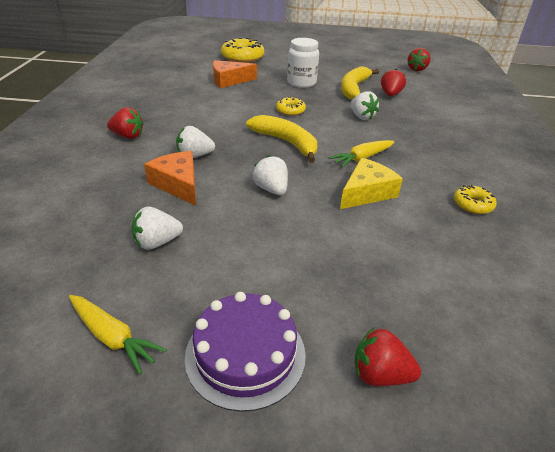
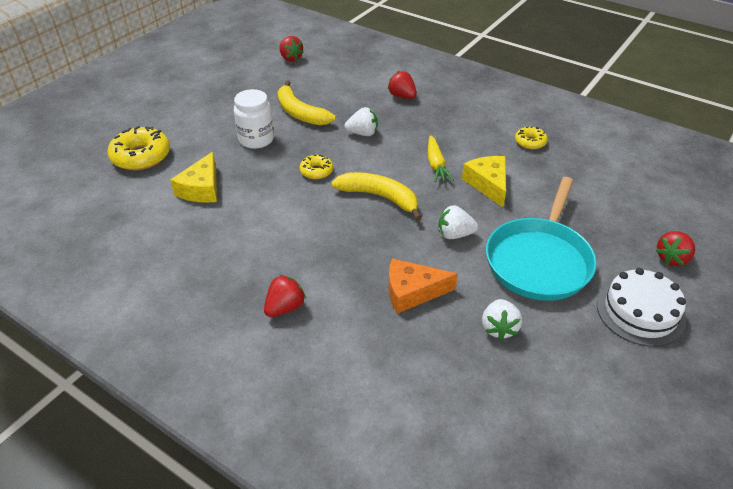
camera: 60 degrees left, 5 degrees up
yellow carrot [69,295,167,375] -> none
white strawberry [176,126,215,158] -> none
purple cake [185,292,306,412] -> white cake [597,268,686,347]
orange cheese [213,60,257,88] -> yellow cheese [170,151,217,203]
yellow banana [246,115,317,163] -> yellow banana turned 45 degrees clockwise [331,172,422,220]
red strawberry [381,69,406,96] -> red strawberry moved to [388,71,417,99]
none -> turquoise pan [486,177,597,301]

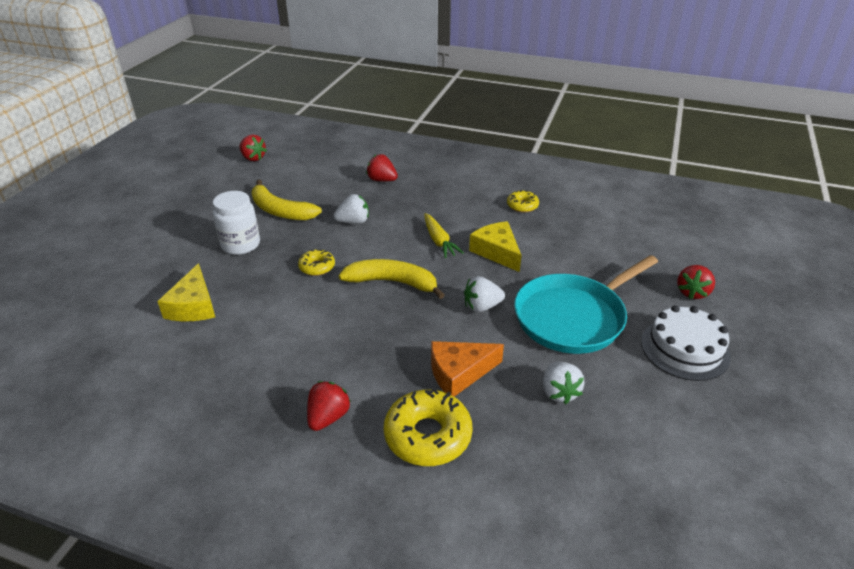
camera: 15 degrees left, 5 degrees down
yellow donut [107,126,170,170] -> yellow donut moved to [384,388,473,466]
turquoise pan [486,177,597,301] -> turquoise pan turned 45 degrees clockwise [514,255,658,354]

